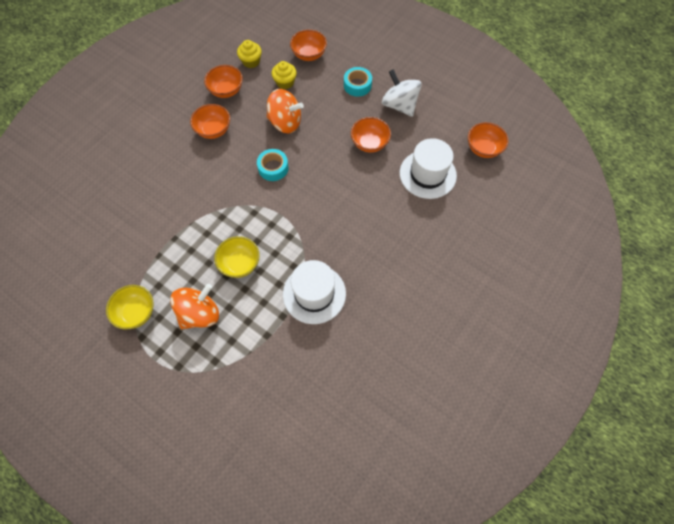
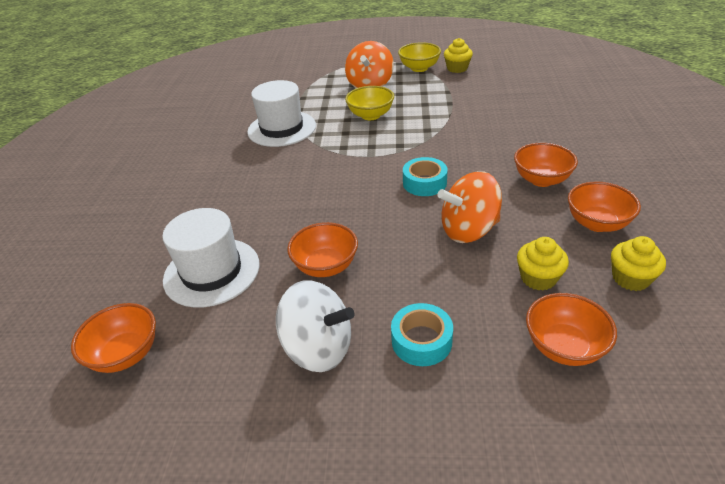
camera: 150 degrees right, 25 degrees down
none -> yellow cupcake [444,38,473,73]

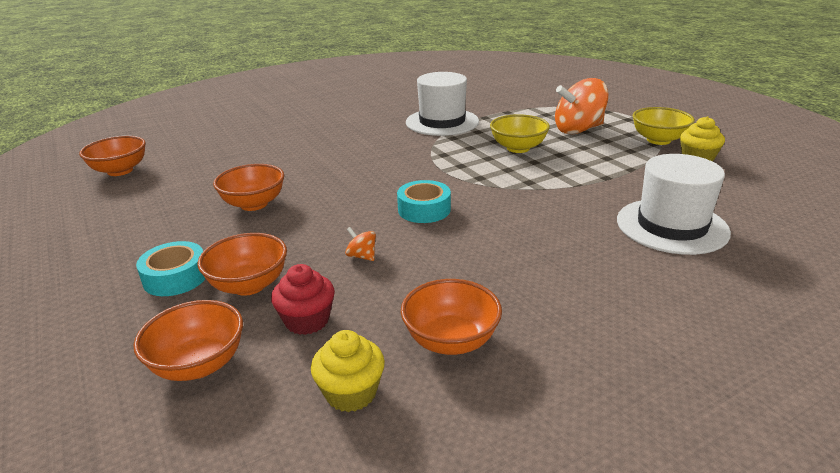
camera: 55 degrees right, 10 degrees down
white hat [162,208,259,308] -> white hat moved to [617,154,731,255]
white spinning top [276,280,355,372] -> none
orange spinning top [437,171,502,243] -> orange spinning top [345,227,376,261], size x0.41
orange bowl [514,143,578,187] -> orange bowl moved to [198,233,287,296]
yellow cupcake [517,237,569,291] -> red cupcake [271,264,335,335]

